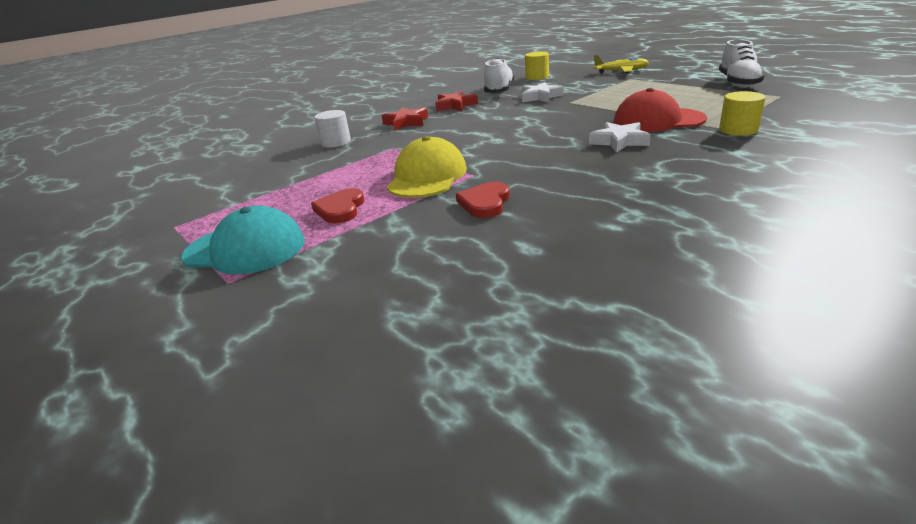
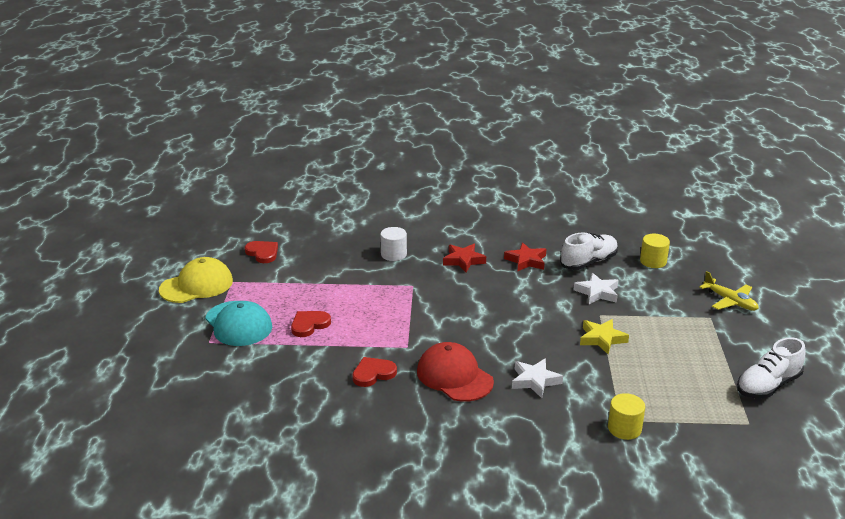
camera: 40 degrees right, 0 degrees up
yellow cap [387,136,467,198] -> yellow cap moved to [159,257,233,303]
red cap [614,88,707,132] -> red cap moved to [417,342,494,402]
none -> red heart [245,241,278,263]
none -> yellow star [580,319,629,354]

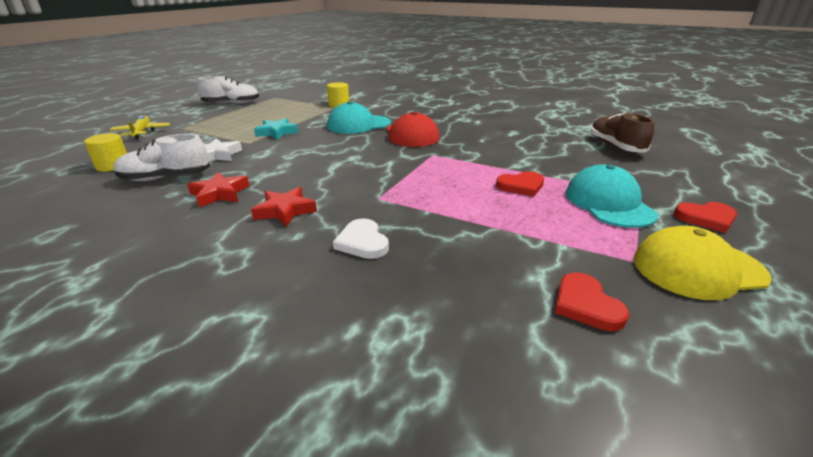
camera: 155 degrees left, 0 degrees up
red heart [352,357,397,387] -> red heart moved to [674,202,737,233]
white cylinder [380,227,407,261] -> white heart [333,218,389,259]
white star [512,358,563,398] -> turquoise cap [327,101,391,134]
yellow star [580,319,629,354] -> turquoise star [254,118,298,140]
none -> brown shoe [590,112,654,153]

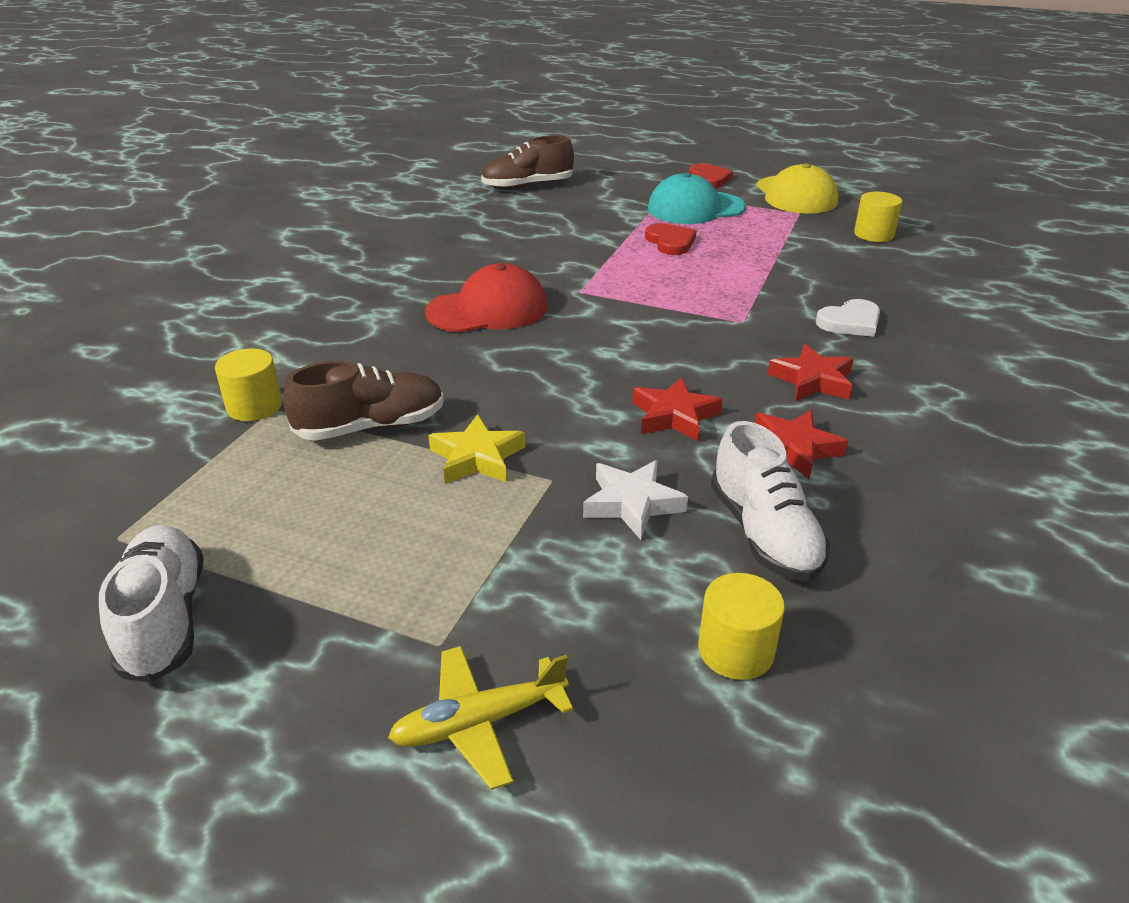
camera: 95 degrees left, 5 degrees up
turquoise star [254,118,298,140] -> yellow star [428,414,525,484]
turquoise cap [327,101,391,134] -> none
red heart [555,272,629,331] -> yellow cylinder [854,192,902,242]
none -> brown shoe [283,361,444,441]
none -> red star [632,377,723,442]

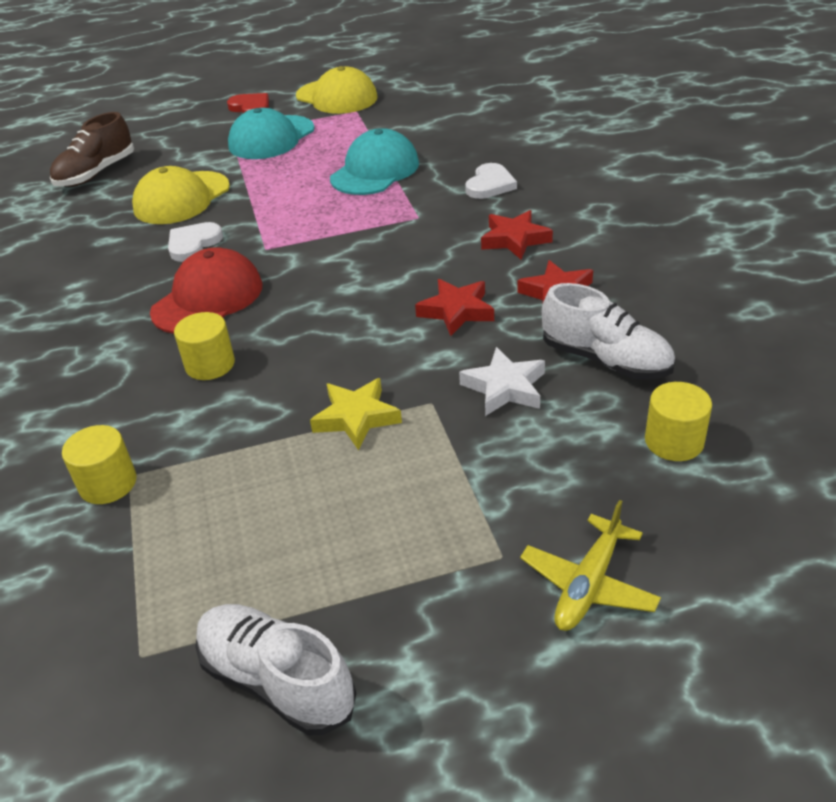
camera: 35 degrees left, 5 degrees up
brown shoe [283,361,444,441] -> none
red heart [645,223,696,255] -> none
yellow cylinder [854,192,902,242] -> yellow cylinder moved to [174,312,235,380]
none -> yellow cap [132,166,230,224]
none -> white heart [168,222,223,262]
none -> turquoise cap [330,128,419,195]

